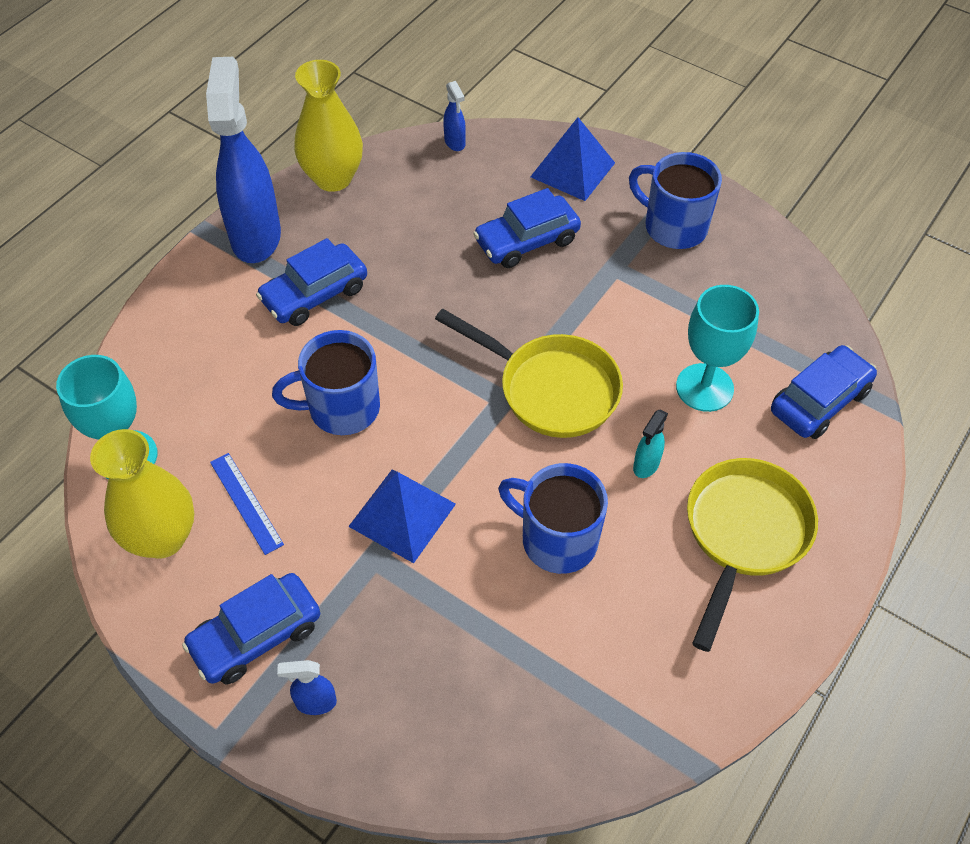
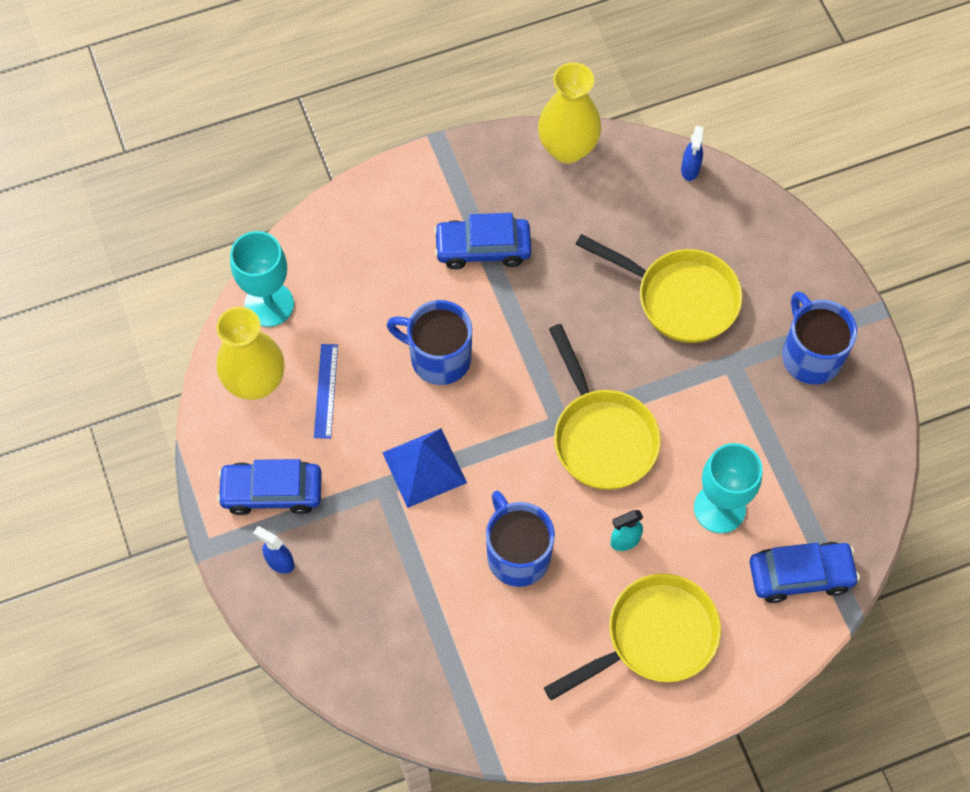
camera: 35 degrees right, 10 degrees up
blue spray bottle [206,57,281,263] -> none
blue car [473,188,581,268] -> yellow pan [575,234,742,343]
blue pyramid [530,117,615,201] -> none

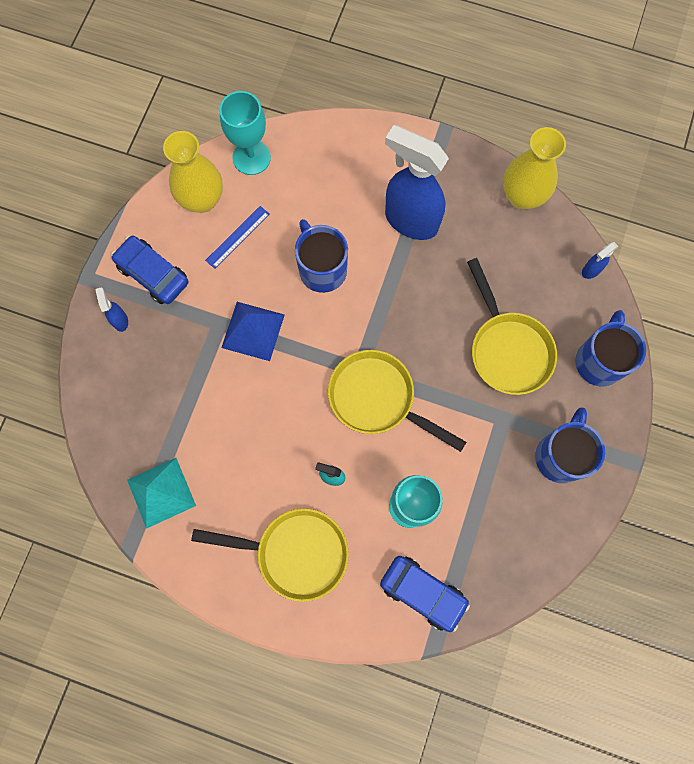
camera: 40 degrees right, 10 degrees up
blue car [434,213,531,269] -> blue spray bottle [385,125,449,240]
blue mug [486,491,555,587] -> blue mug moved to [575,310,646,387]
yellow pan [549,324,661,490] -> yellow pan turned 105 degrees clockwise [328,350,467,452]
none -> turquoise pyramid [127,458,196,529]

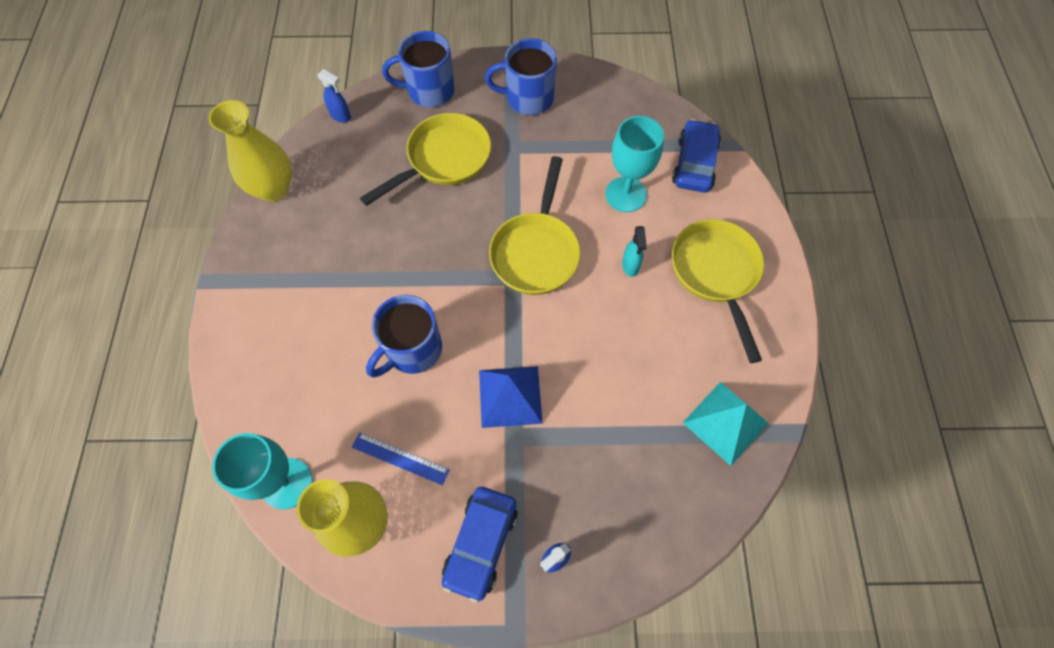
camera: 110 degrees left, 10 degrees down
blue spray bottle [385,125,449,240] -> none

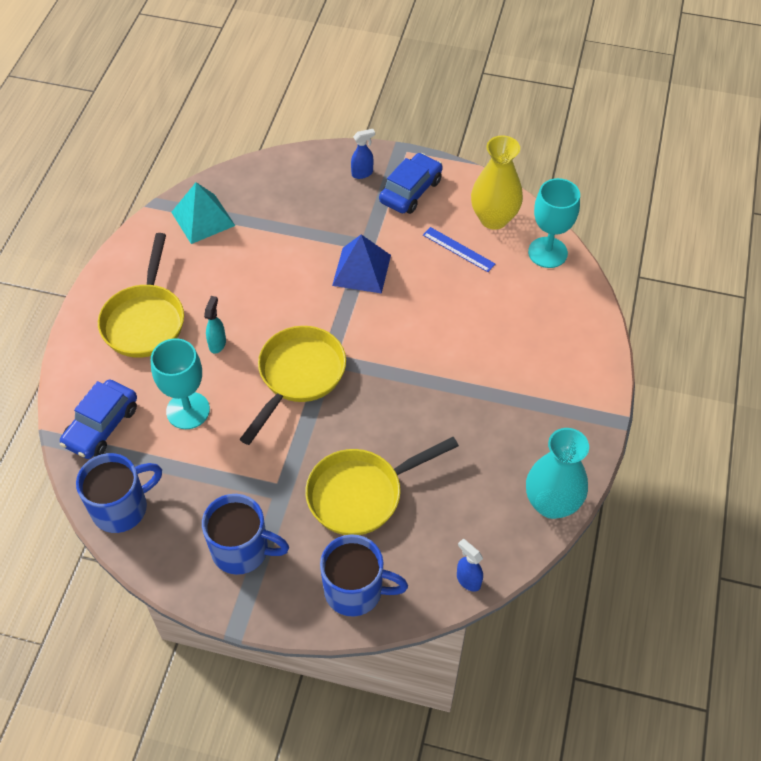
camera: 165 degrees left, 10 degrees down
yellow vase [209,100,292,202] -> turquoise vase [526,428,589,519]
blue mug [366,295,442,378] -> blue mug moved to [76,453,162,533]

